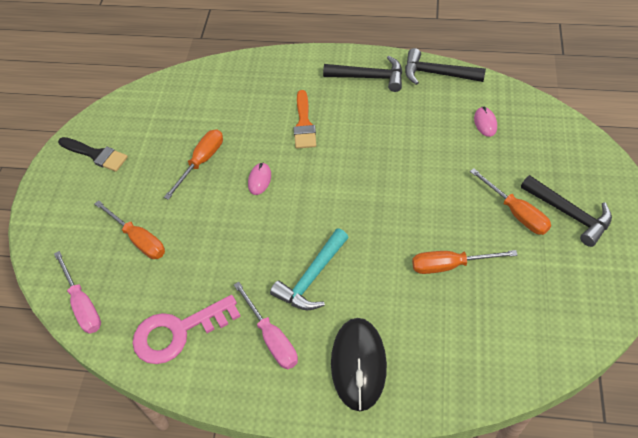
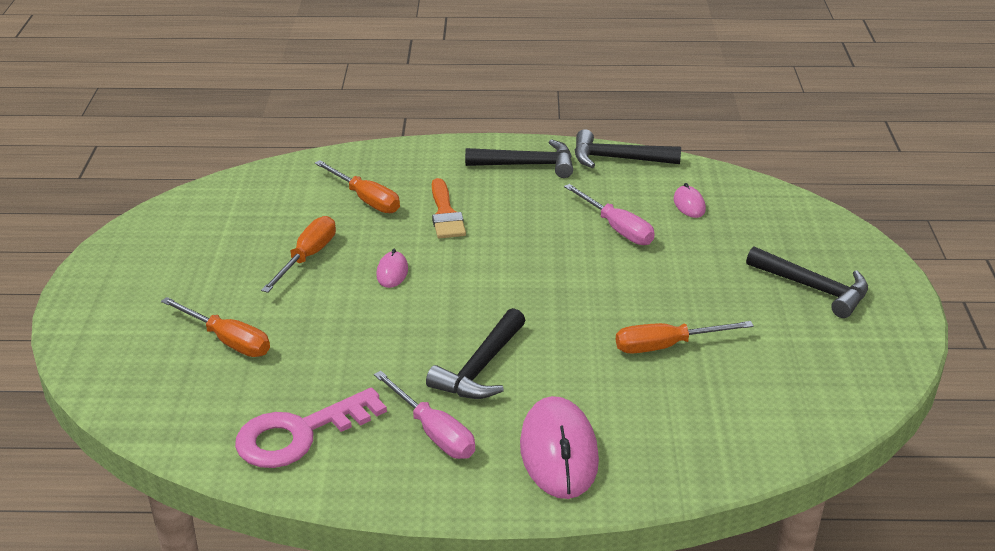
camera: 10 degrees left, 20 degrees down
pink screwdriver [54,251,101,334] -> pink screwdriver moved to [564,184,655,245]
black brush [58,137,128,172] -> none
turquoise hammer [270,228,349,310] -> black hammer [426,308,526,399]
black mouse [331,318,387,411] -> pink mouse [520,396,599,499]
orange screwdriver [470,168,551,235] -> orange screwdriver moved to [315,160,400,213]

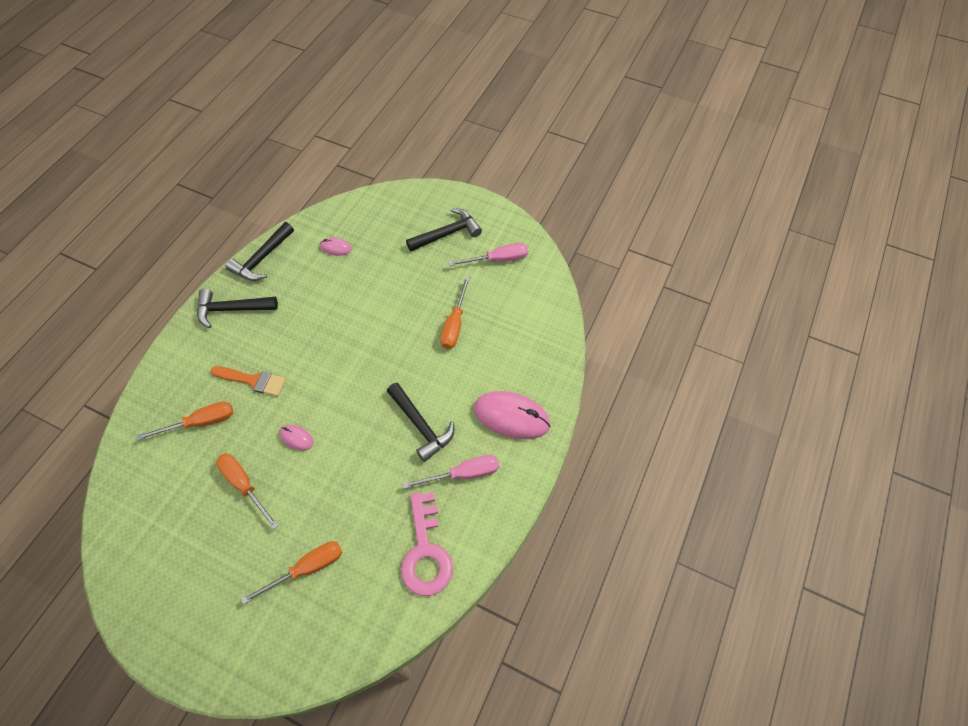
camera: 65 degrees left, 25 degrees up
black hammer [465,139,573,178] -> black hammer turned 120 degrees counterclockwise [197,289,278,328]
pink screwdriver [564,184,655,245] -> pink screwdriver moved to [448,243,528,266]

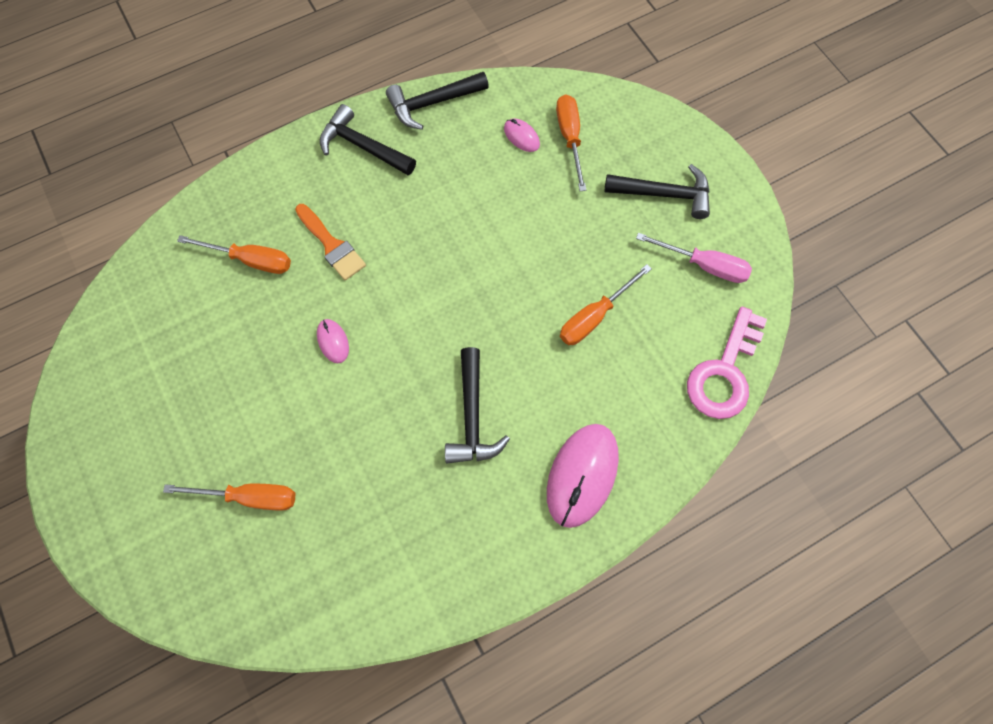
camera: 35 degrees right, 10 degrees up
orange screwdriver [216,453,279,529] -> orange screwdriver moved to [556,94,586,191]
pink key [401,492,453,596] -> pink key moved to [687,307,767,419]
pink screwdriver [403,455,499,489] -> none
pink mouse [474,391,551,439] -> pink mouse turned 60 degrees clockwise [547,424,619,528]

